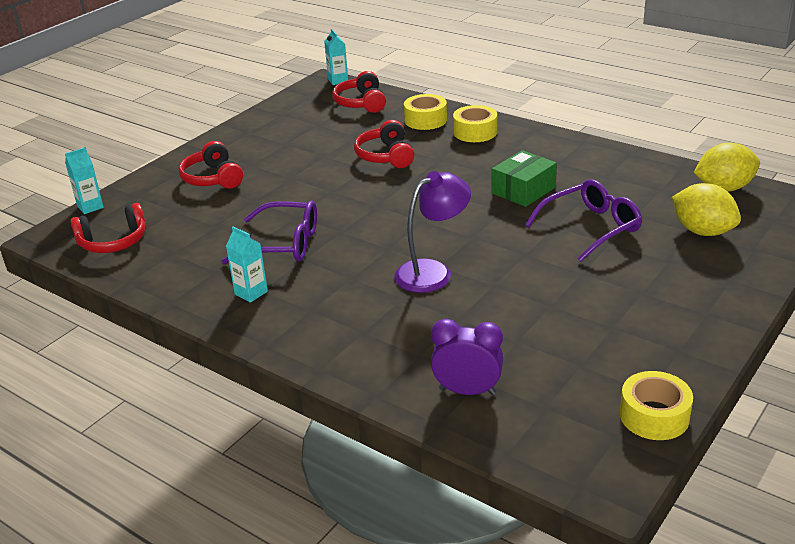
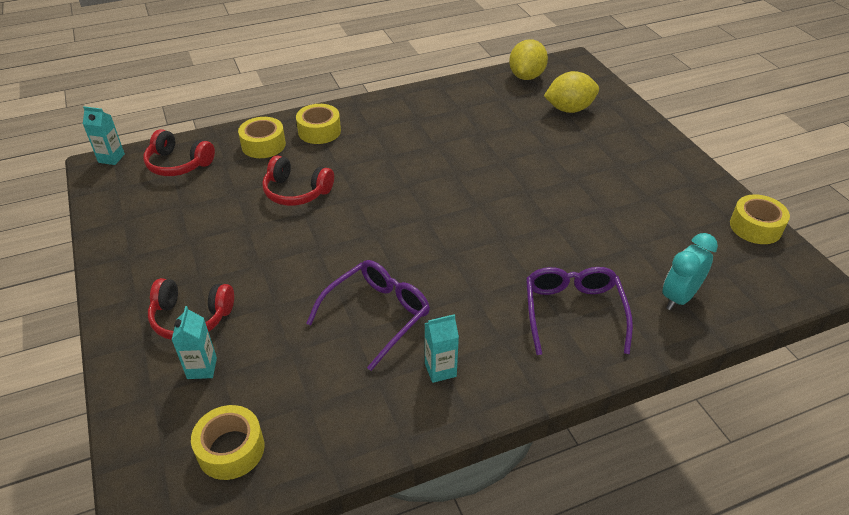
camera: 60 degrees left, 10 degrees up
turquoise carton [65,147,104,214] -> turquoise carton moved to [172,306,217,379]
red headphones [71,203,146,253] -> yellow tape [191,405,264,480]
purple lamp [394,171,471,293] -> none
purple clock [431,319,503,395] -> turquoise clock [662,233,718,310]
green box [491,150,557,207] -> none
purple glasses [525,179,642,262] -> purple glasses moved to [526,267,633,355]

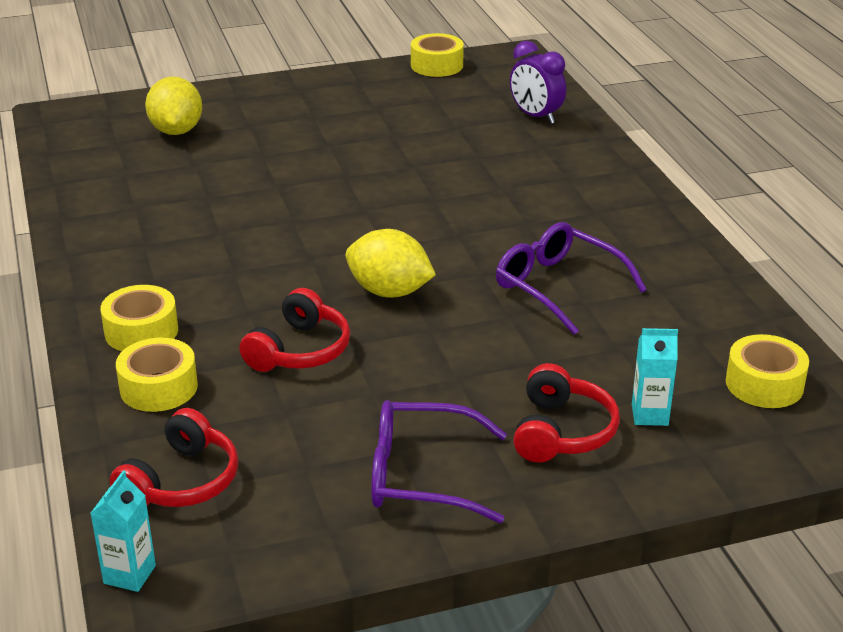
camera: 85 degrees left, 10 degrees down
turquoise carton [425,314,459,383] -> none
yellow lemon [509,39,548,80] -> yellow lemon moved to [346,229,436,298]
purple glasses [526,267,633,355] -> purple glasses moved to [371,400,507,523]
turquoise clock [662,233,718,310] -> purple clock [510,41,566,124]

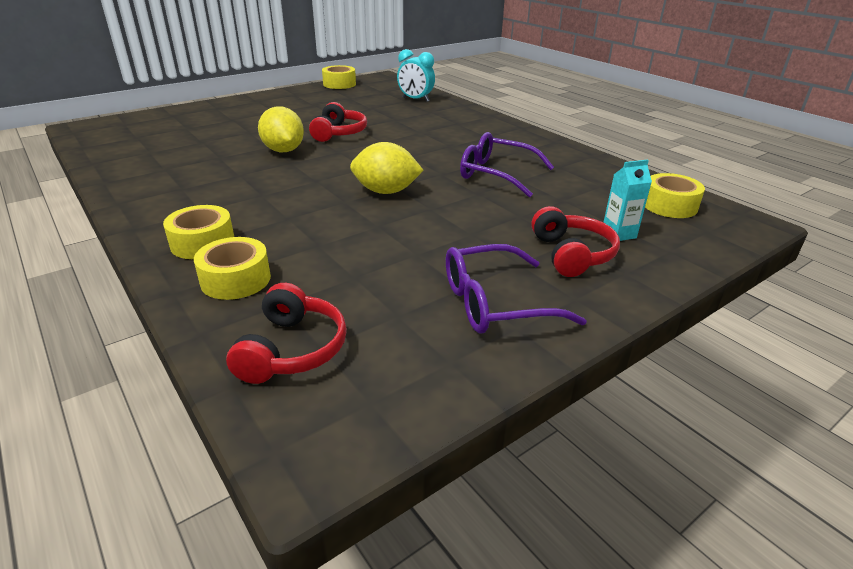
camera: 20 degrees left, 0 degrees up
turquoise carton [90,470,156,592] -> none
yellow lemon [145,76,203,135] -> yellow lemon moved to [258,106,304,152]
red headphones [239,288,350,372] -> red headphones moved to [309,102,367,142]
purple clock [510,41,566,124] -> turquoise clock [397,49,435,102]

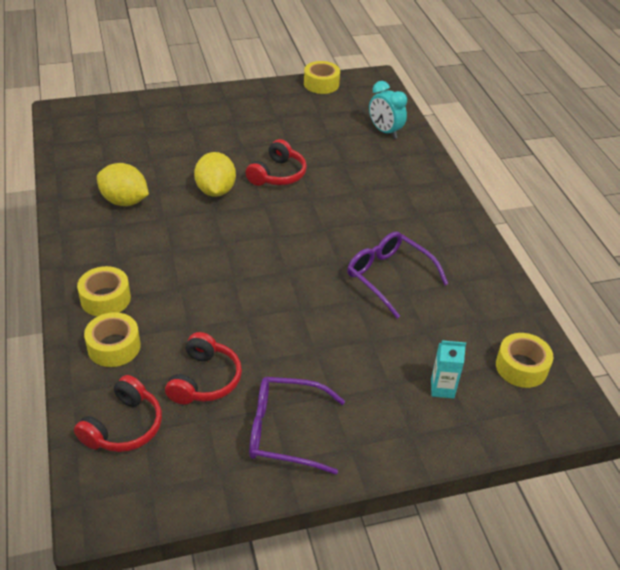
camera: 20 degrees right, 10 degrees up
yellow lemon [350,142,424,194] -> yellow lemon moved to [97,163,149,206]
red headphones [531,206,620,277] -> red headphones moved to [165,332,242,405]

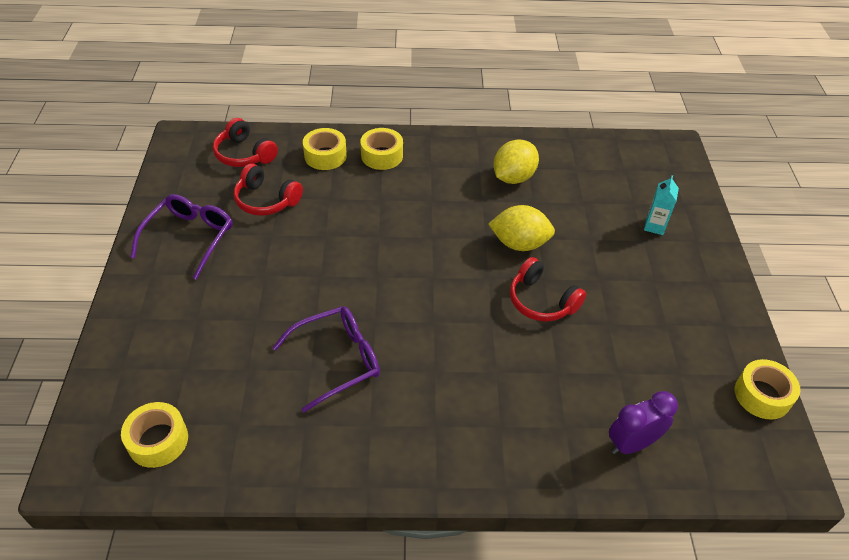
camera: 105 degrees right, 5 degrees up
turquoise clock [369,81,407,139] -> purple clock [609,391,678,454]
turquoise carton [431,340,466,399] -> turquoise carton moved to [644,175,679,235]

